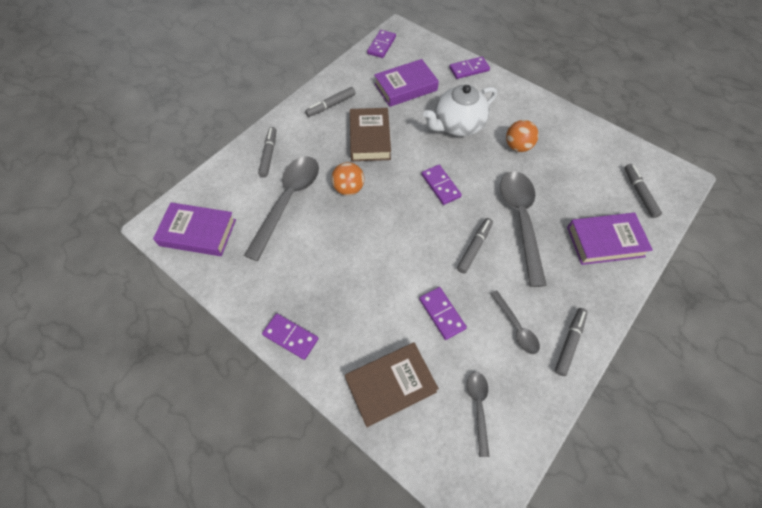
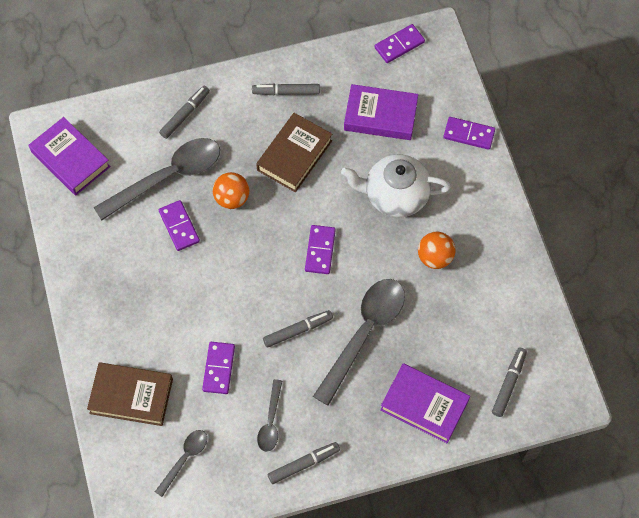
camera: 35 degrees right, 5 degrees up
purple domino [262,313,319,360] -> purple domino moved to [159,200,200,251]

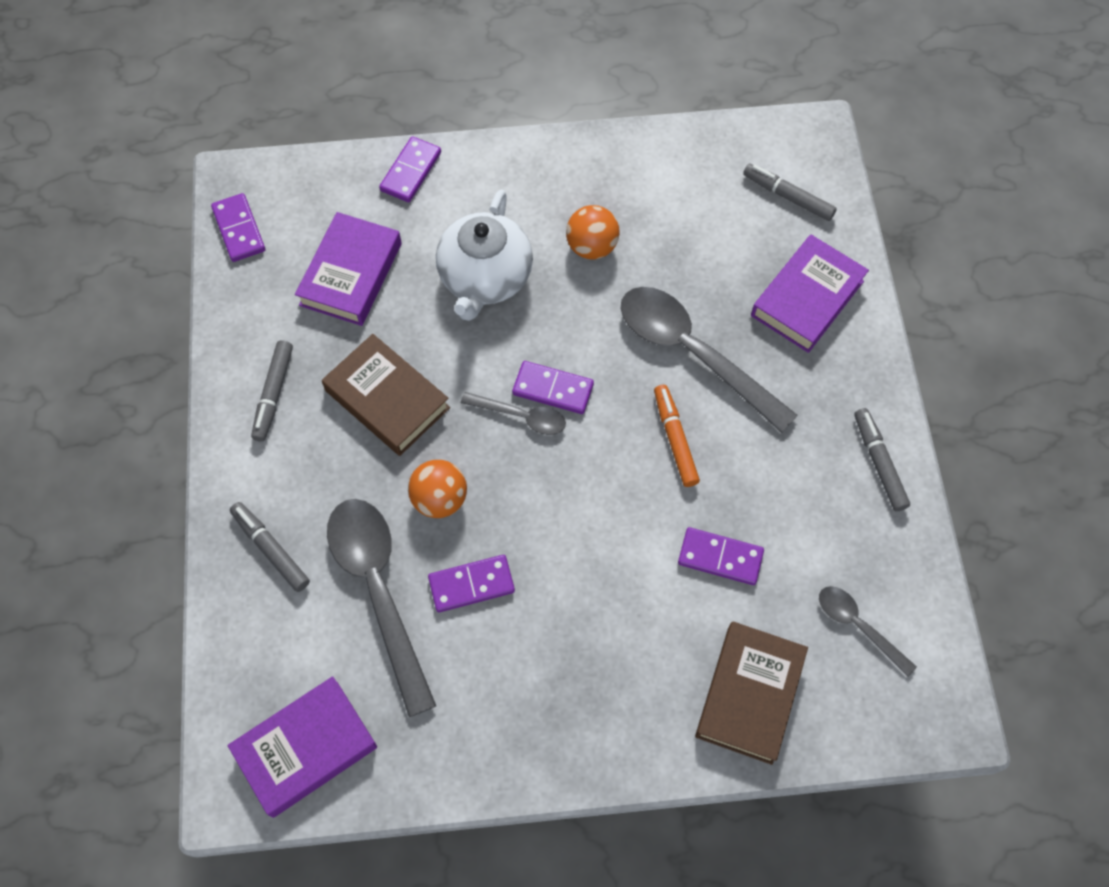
camera: 80 degrees left, 0 degrees up
grey spoon [257,379,282,452] -> grey spoon moved to [461,392,566,435]
grey marker [263,310,333,348] -> orange marker [654,385,700,487]

